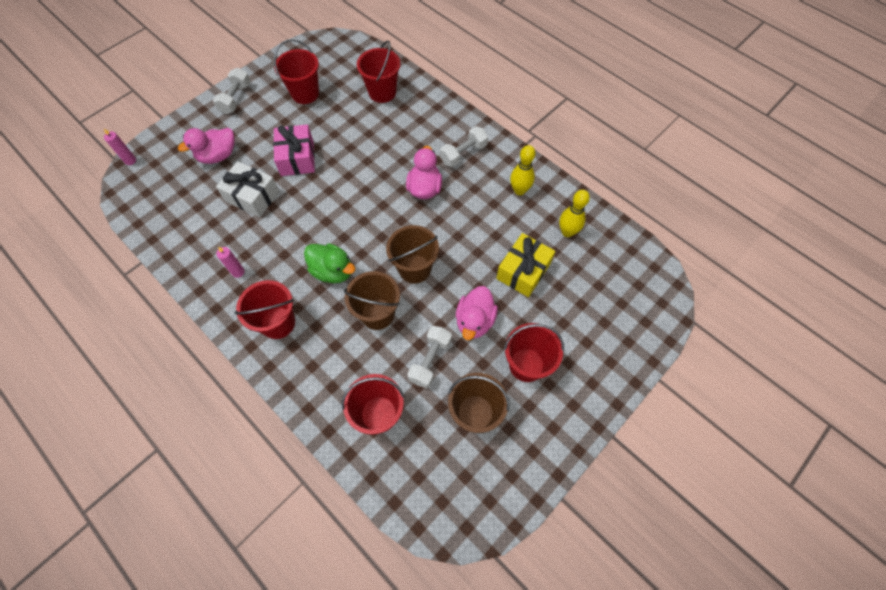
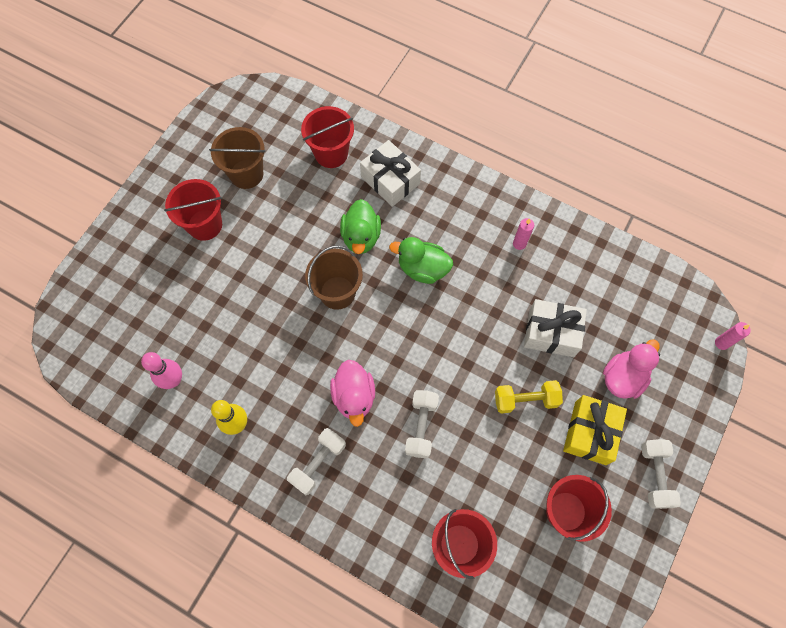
camera: 165 degrees right, 5 degrees up
red bucket [234,280,295,339] -> none
pink gift [273,125,315,176] -> yellow dumbbell [495,380,563,414]
brown bucket [344,271,400,330] -> green duck [340,199,381,254]
white dumbbell [407,326,452,388] -> white dumbbell moved to [405,390,439,458]
pink duck [456,286,498,340] -> none
yellow gift [496,233,555,297] -> yellow gift moved to [563,395,627,465]
yellow bowling pin [559,190,590,237] -> pink bowling pin [141,352,182,389]
none -> white gift [360,140,421,207]

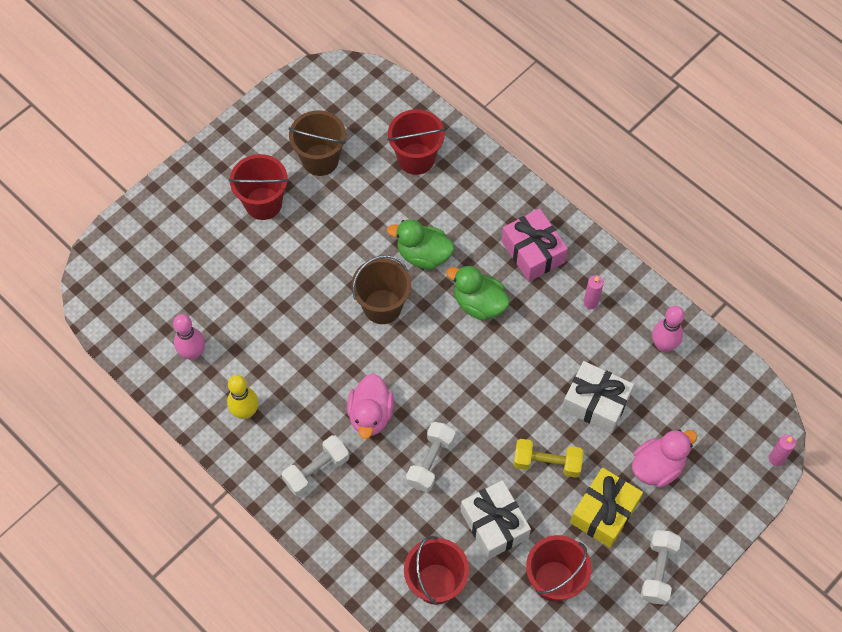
camera: 15 degrees right, 5 degrees down
green duck [340,199,381,254] -> green duck turned 90 degrees clockwise [387,219,454,269]
white gift [360,140,421,207] -> white gift moved to [461,480,531,560]
none -> pink gift [502,208,568,281]
none -> pink bowling pin [652,306,684,352]

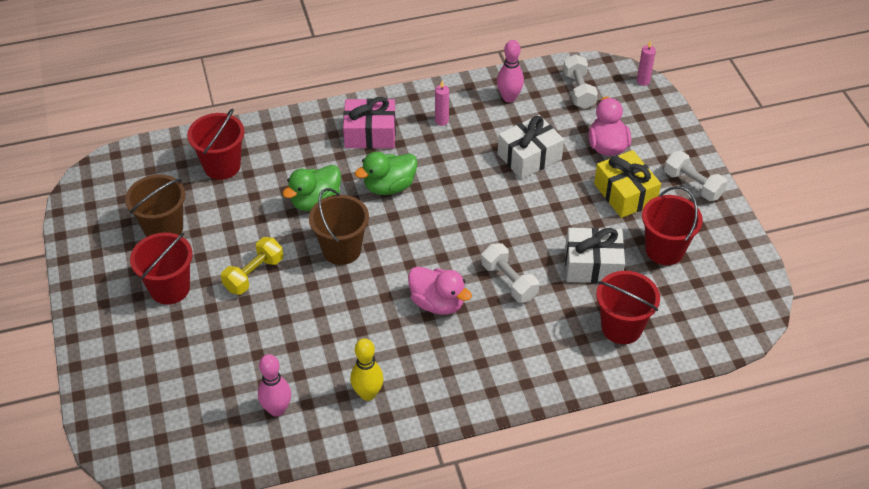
camera: 60 degrees left, 15 degrees down
white dumbbell [282,435,349,496] -> white dumbbell moved to [563,54,598,109]
yellow dumbbell [513,439,583,478] -> yellow dumbbell moved to [221,237,283,295]

